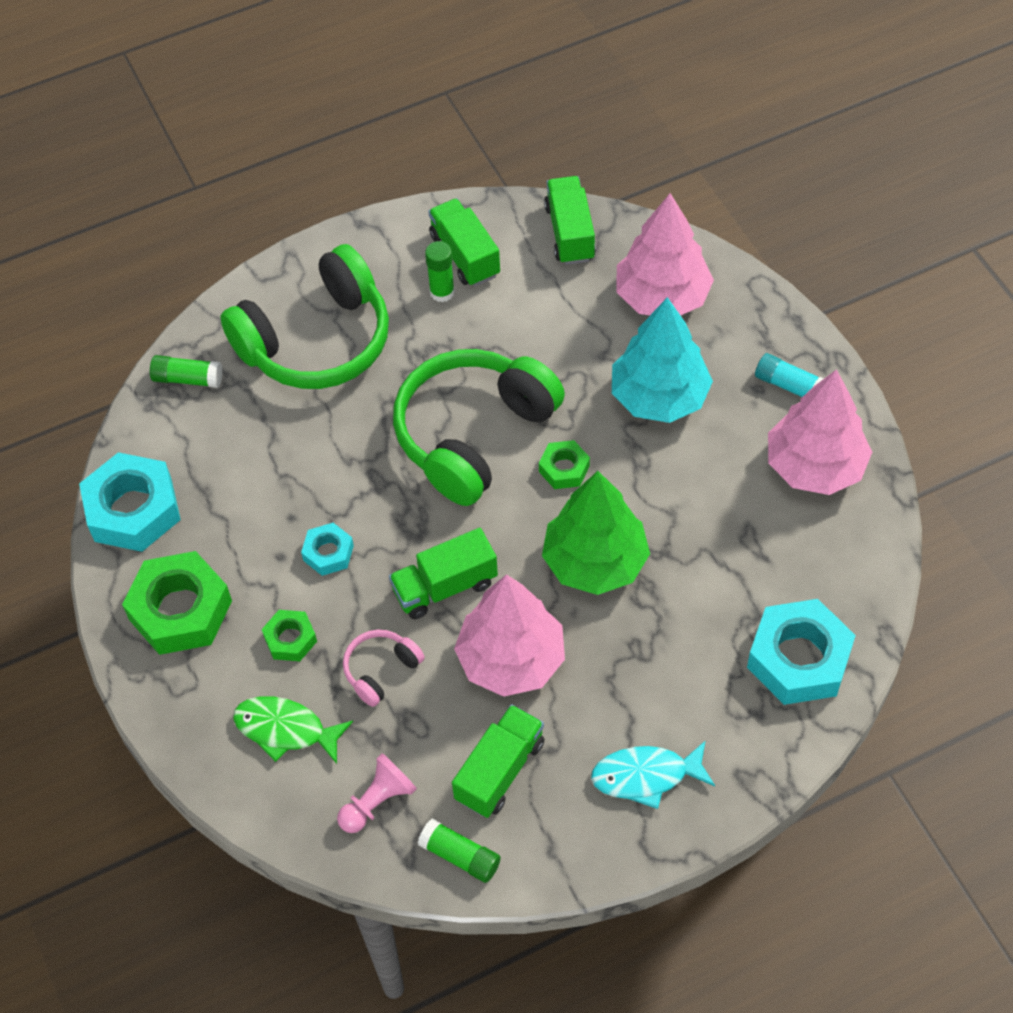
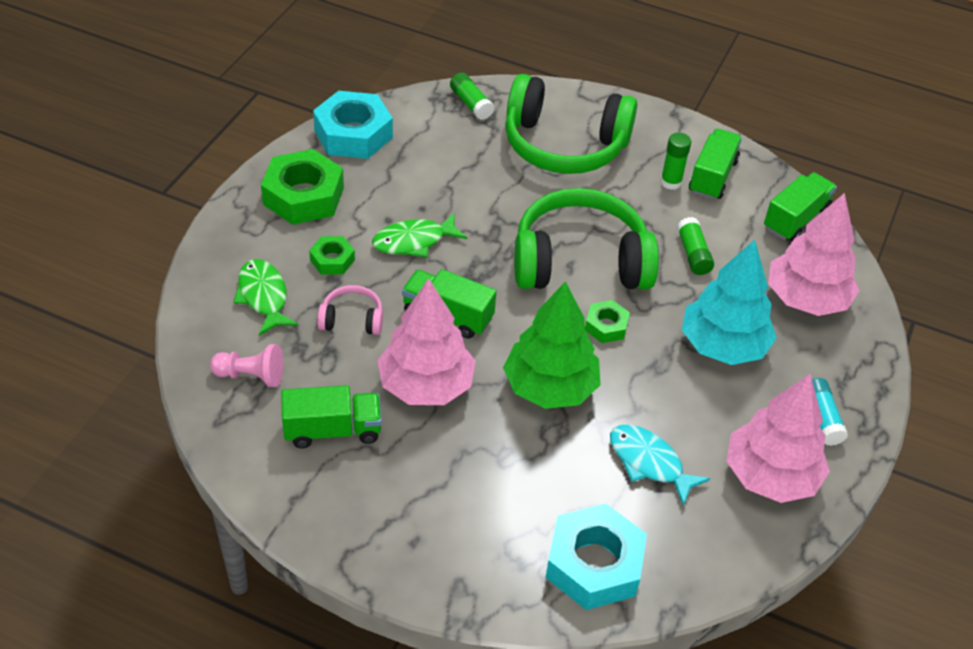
camera: 45 degrees right, 10 degrees down
turquoise nut [301,523,354,576] -> green fish [372,212,468,257]
green glue stick [418,819,501,883] -> green glue stick moved to [677,217,714,275]
turquoise fish [591,740,715,809] -> turquoise fish moved to [610,425,710,506]

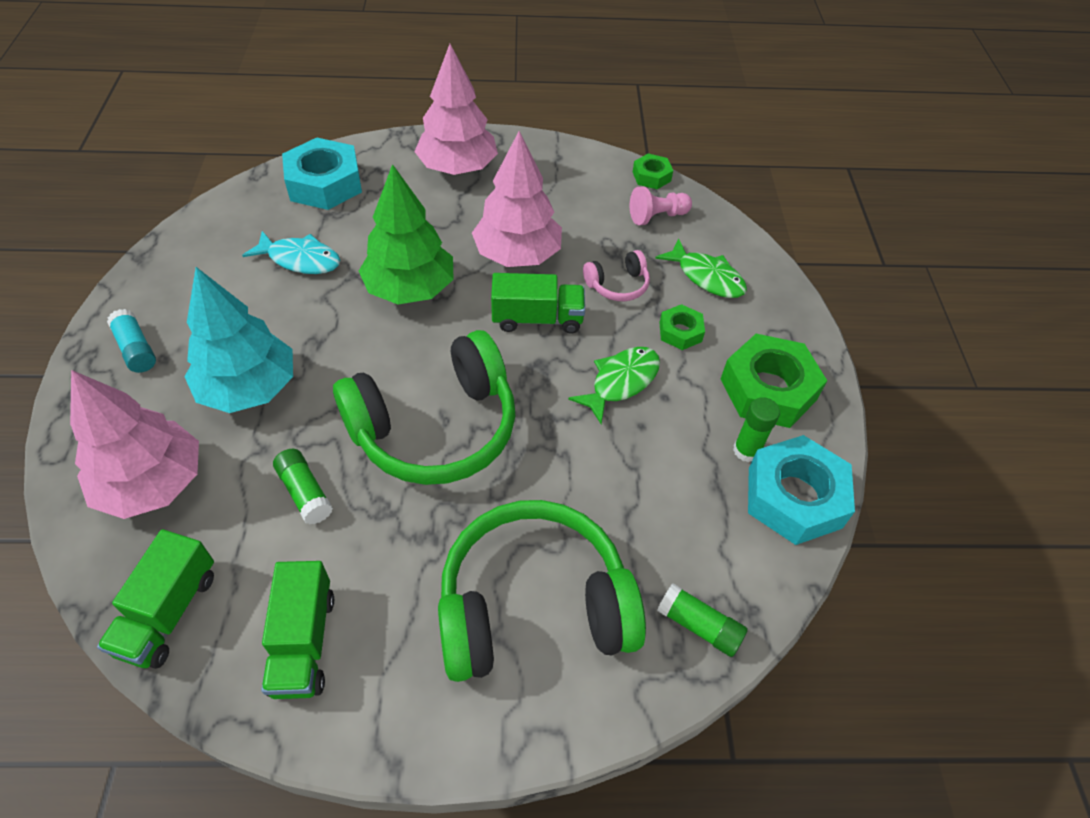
camera: 155 degrees right, 5 degrees up
green truck [281,385,382,448] -> none
green nut [585,300,630,343] -> green nut moved to [633,153,673,189]
green glue stick [660,133,691,190] -> green glue stick moved to [733,397,780,462]
pink tree [727,374,830,503] -> pink tree moved to [414,44,498,175]

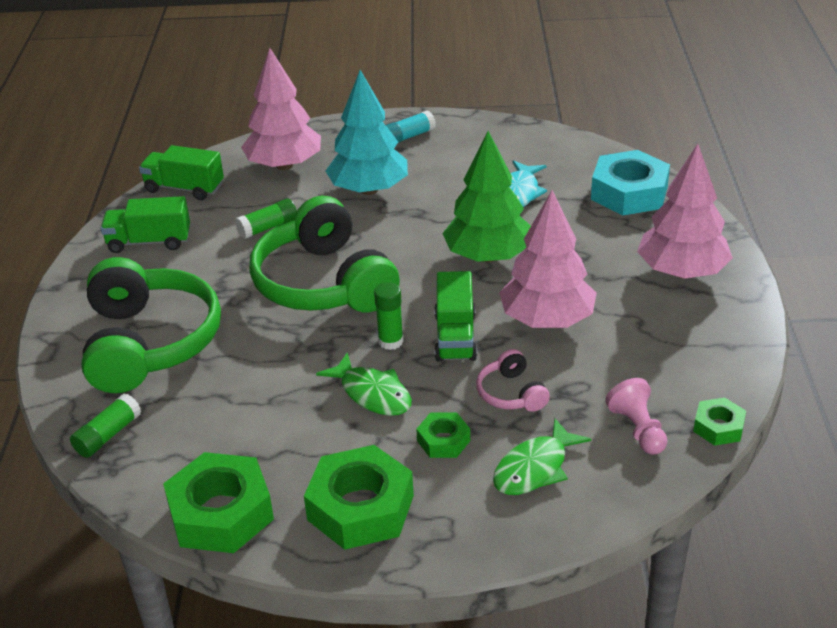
camera: 95 degrees right, 15 degrees down
green glue stick [733,397,780,462] -> green glue stick moved to [374,282,404,350]
turquoise nut [748,435,855,545] -> green nut [163,452,274,553]

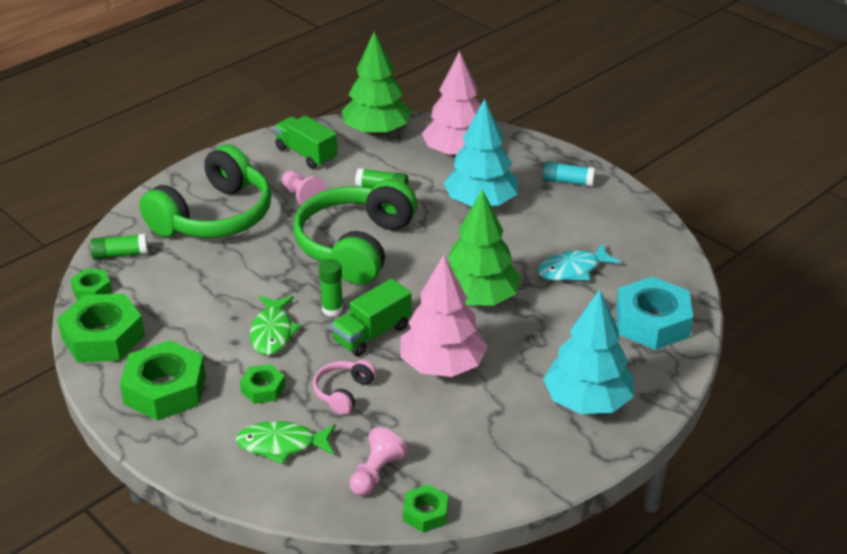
camera: 45 degrees right, 0 degrees up
green truck [139,145,224,200] -> green tree [342,32,411,136]
pink tree [637,144,733,279] -> turquoise tree [543,290,634,414]
none -> green nut [70,269,112,300]
none -> pink pawn [282,170,327,206]

